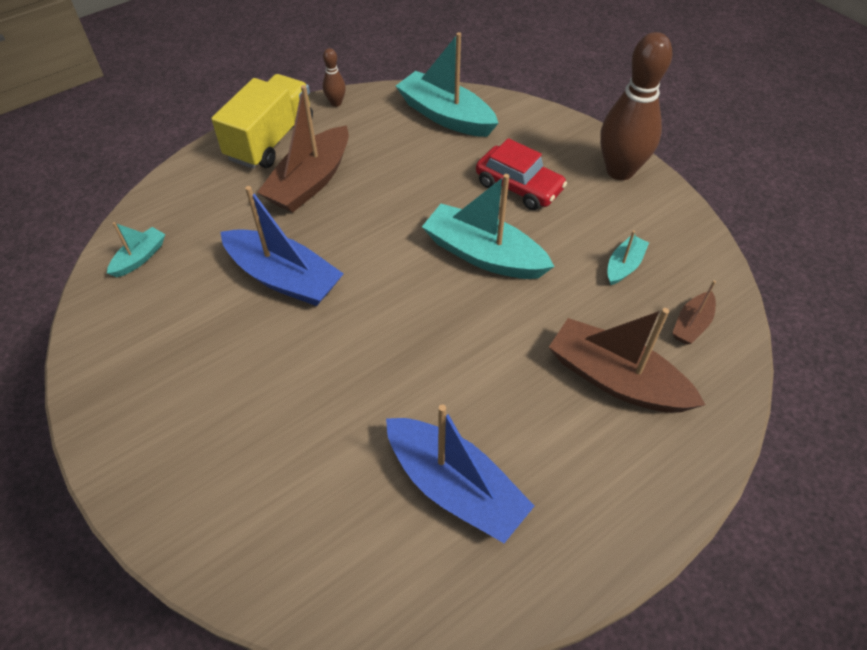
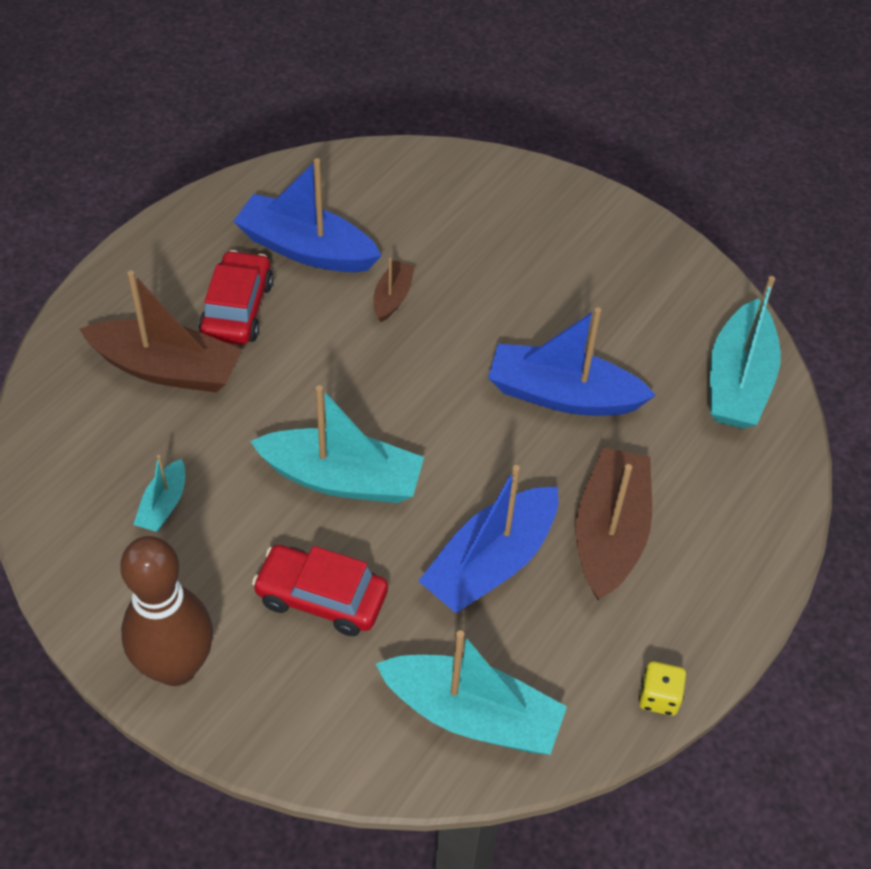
camera: 160 degrees right, 0 degrees up
turquoise boat [107,222,165,277] -> turquoise boat [710,276,781,429], size x2.00
yellow truck [211,74,313,169] -> none
brown bowling pin [322,48,346,107] -> yellow dice [639,661,686,716]
brown boat [672,280,716,345] -> brown boat moved to [373,258,415,322]
none -> red car [199,250,273,345]
none -> blue boat [419,465,559,613]

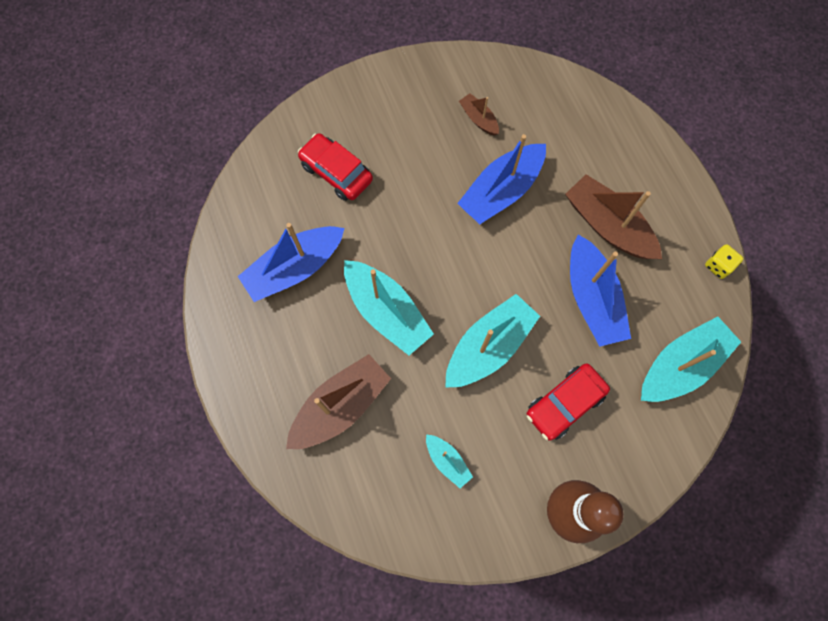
camera: 55 degrees left, 20 degrees up
red car [199,250,273,345] -> red car moved to [298,133,373,201]
brown boat [373,258,415,322] -> brown boat moved to [459,93,499,135]
turquoise boat [710,276,781,429] -> turquoise boat moved to [344,260,434,355]

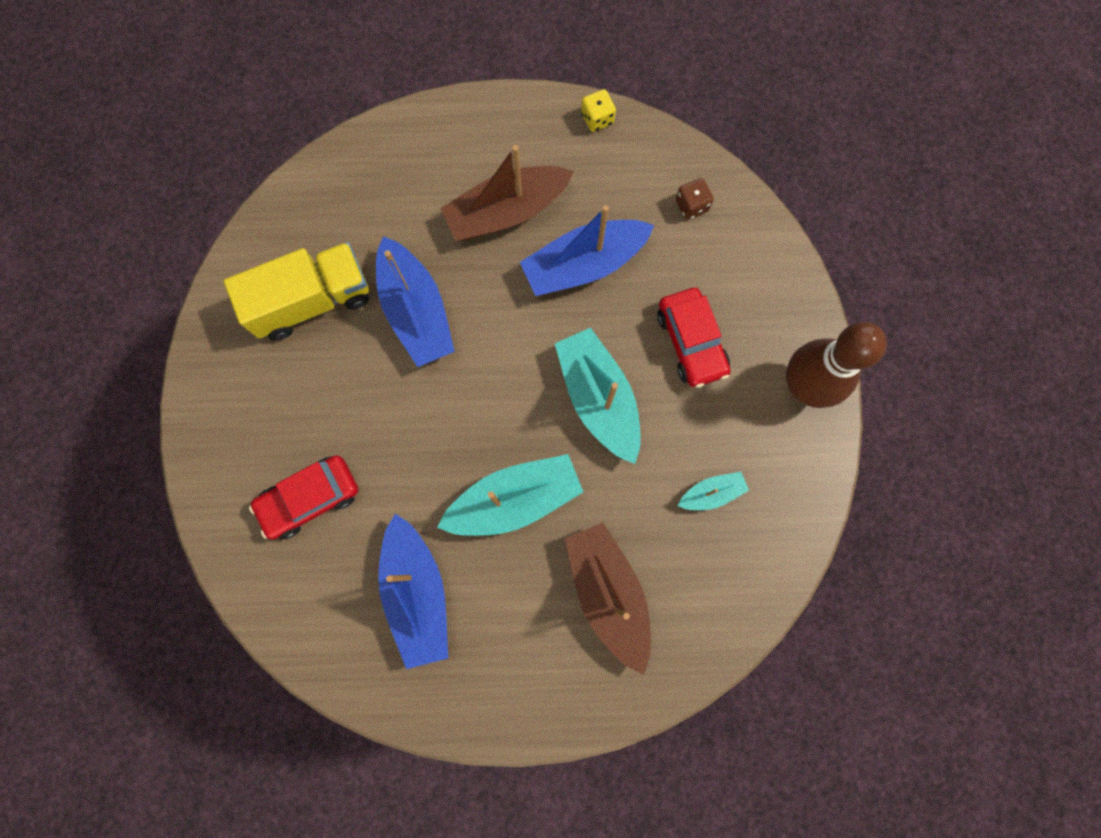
camera: 70 degrees left, 5 degrees up
brown boat [459,93,499,135] -> yellow truck [224,242,369,340]
blue boat [570,235,631,347] -> blue boat turned 150 degrees clockwise [520,205,654,296]
turquoise boat [641,316,741,402] -> brown dice [676,178,714,220]

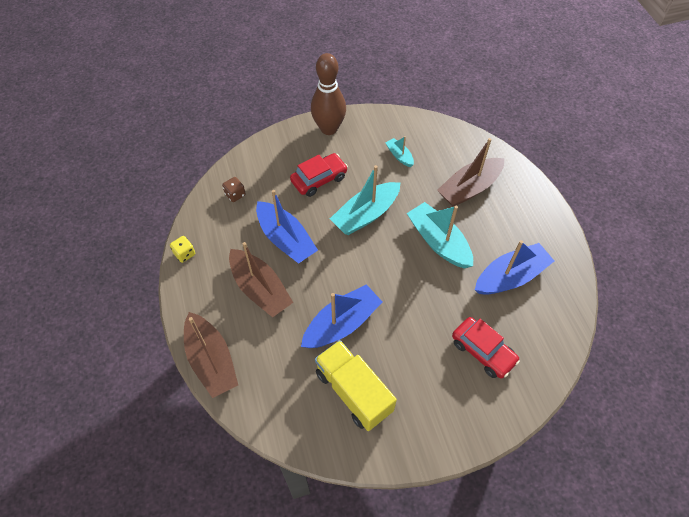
camera: 105 degrees left, 20 degrees down
none -> brown boat [184,312,238,398]

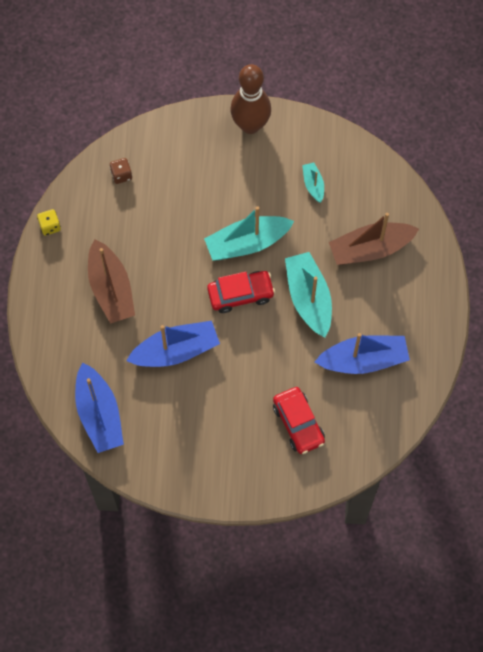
camera: 20 degrees right, 10 degrees up
brown boat [184,312,238,398] -> none
blue boat [256,190,318,264] -> blue boat moved to [75,363,124,453]
red car [290,153,348,197] -> red car moved to [207,271,275,313]
yellow truck [315,340,397,431] -> none

